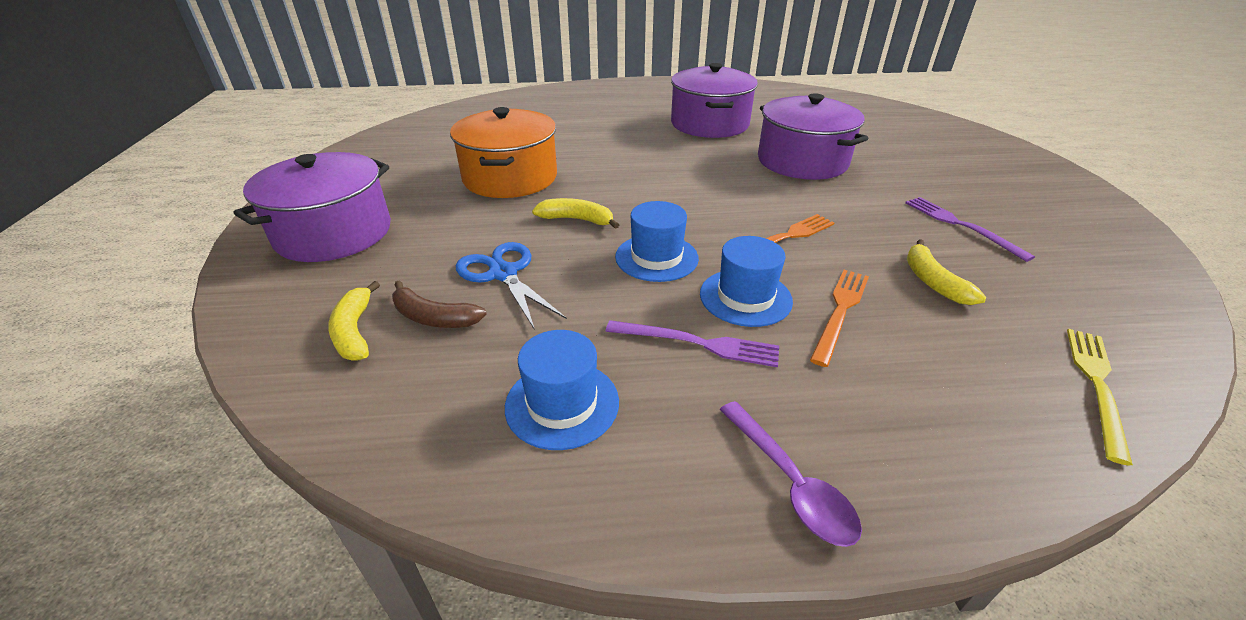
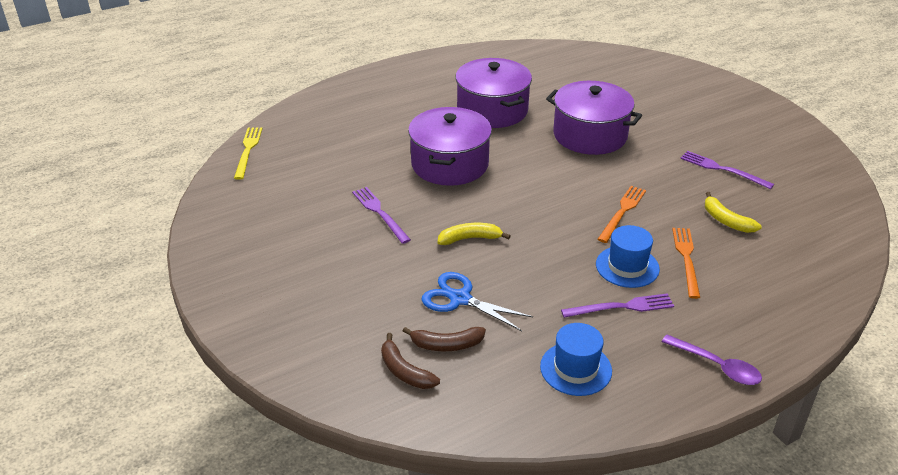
camera: 25 degrees left, 0 degrees up
purple pot [234,152,391,262] -> purple pot moved to [408,107,492,186]
yellow banana [328,281,380,360] -> brown banana [381,333,440,389]
orange pot [450,107,557,198] -> purple fork [352,187,411,244]
blue hat [615,201,699,282] -> none
yellow fork [1067,329,1133,466] -> yellow fork moved to [234,128,263,180]

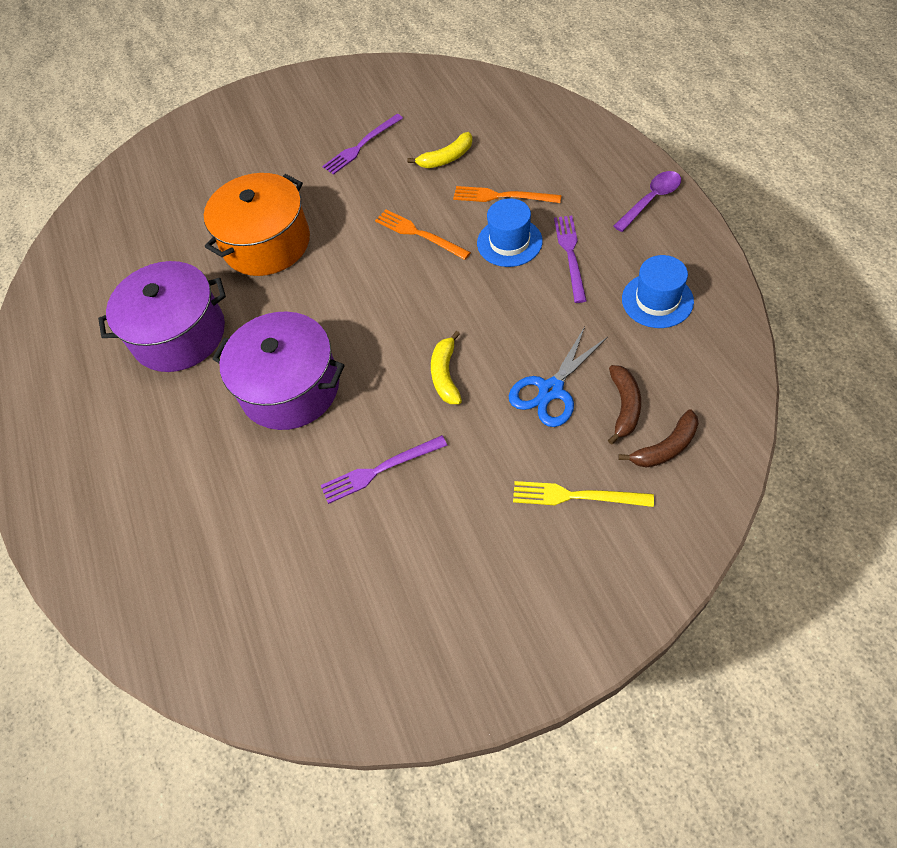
camera: 75 degrees left, 20 degrees up
yellow fork [234,128,263,180] -> yellow fork moved to [513,481,654,507]
purple pot [546,81,642,155] -> orange pot [204,173,310,276]

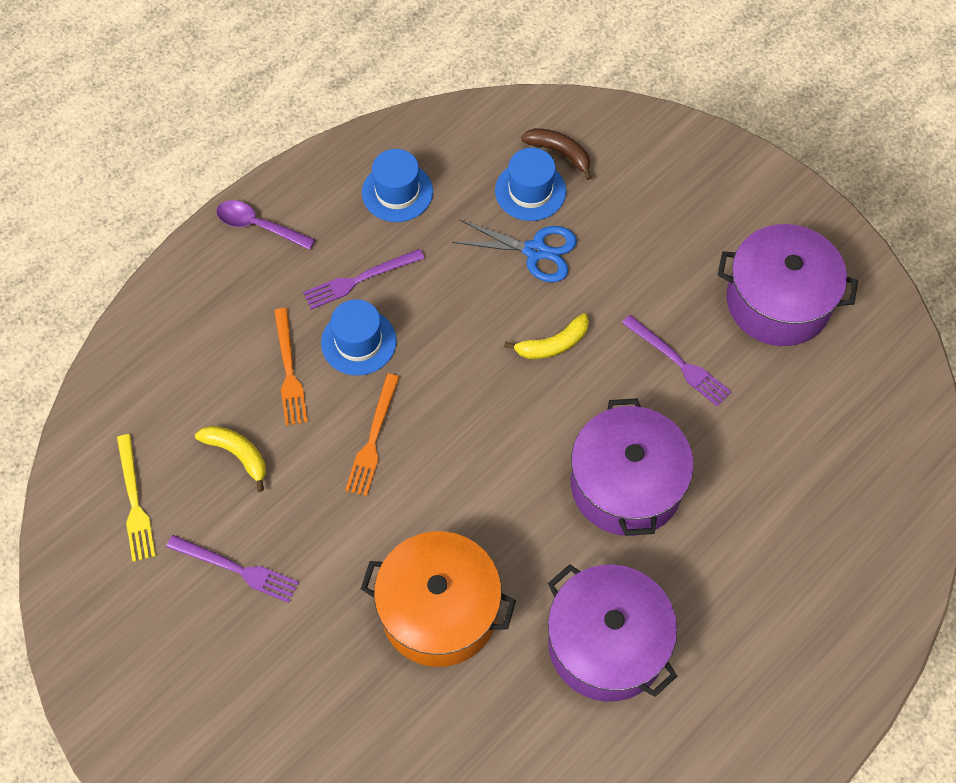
camera: 120 degrees left, 5 degrees up
yellow fork [513,481,654,507] -> yellow fork moved to [117,434,156,562]
brown banana [608,365,641,445] -> blue hat [495,148,566,221]
none -> purple pot [718,224,858,346]

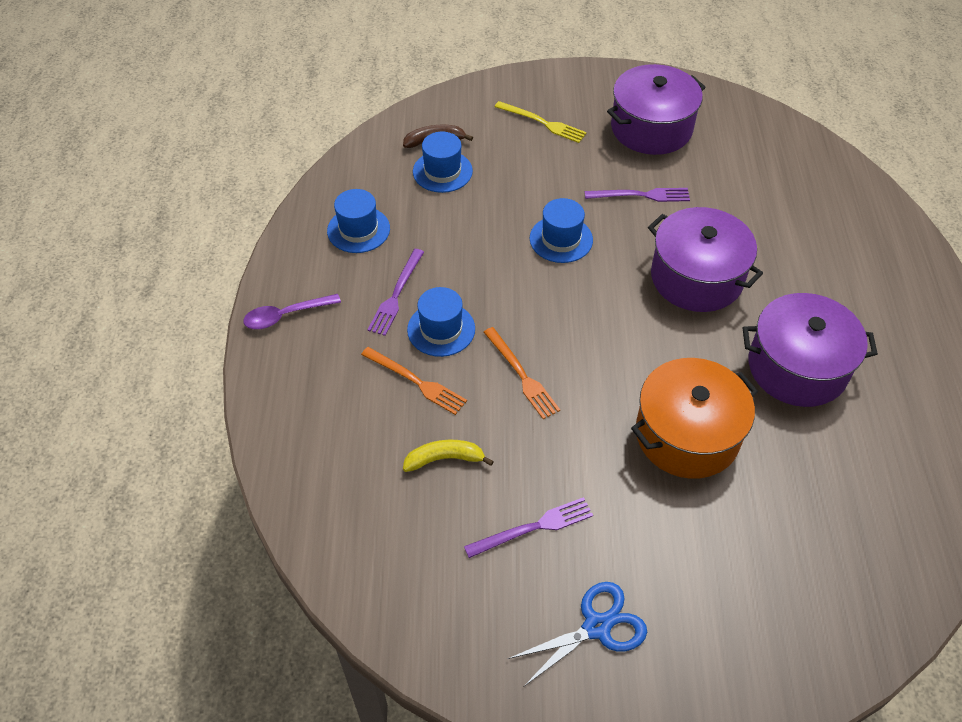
camera: 45 degrees left, 10 degrees down
yellow fork [117,434,156,562] -> yellow fork moved to [495,101,587,143]
blue scissors [452,219,577,282] -> blue scissors moved to [508,582,647,686]
yellow banana [504,313,589,359] -> blue hat [530,198,593,263]

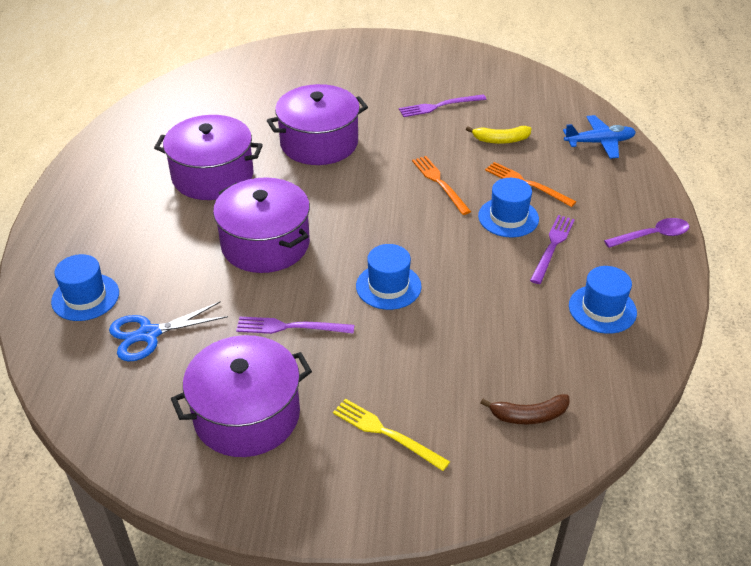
camera: 175 degrees left, 10 degrees down
blue hat [413,131,473,193] -> blue hat moved to [51,254,119,321]
blue scissors [508,582,647,686] -> blue scissors moved to [109,301,228,361]
orange pot [631,358,758,479] -> purple pot [267,84,368,165]
none -> blue plane [563,115,636,159]

